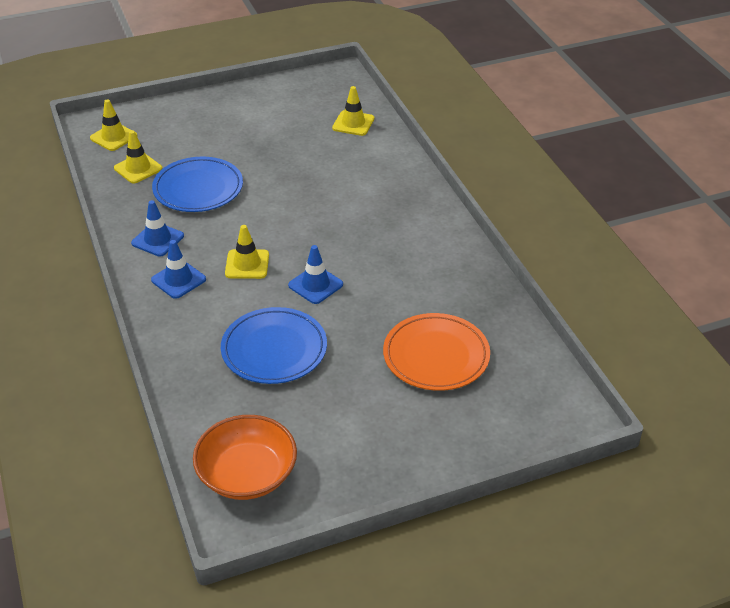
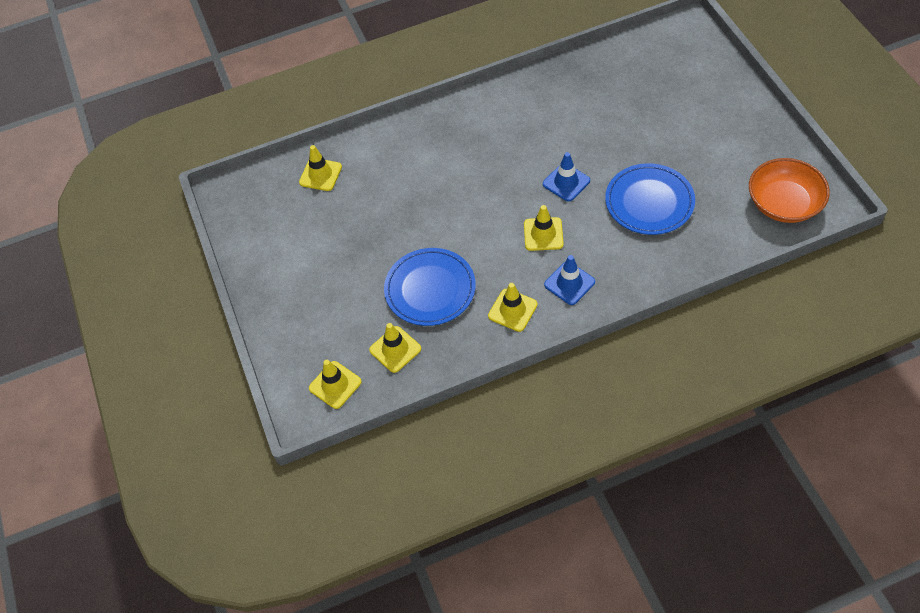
camera: 85 degrees left, 15 degrees up
blue traffic cone [131,200,184,257] -> yellow traffic cone [488,283,538,332]
orange plate [383,313,490,391] -> none

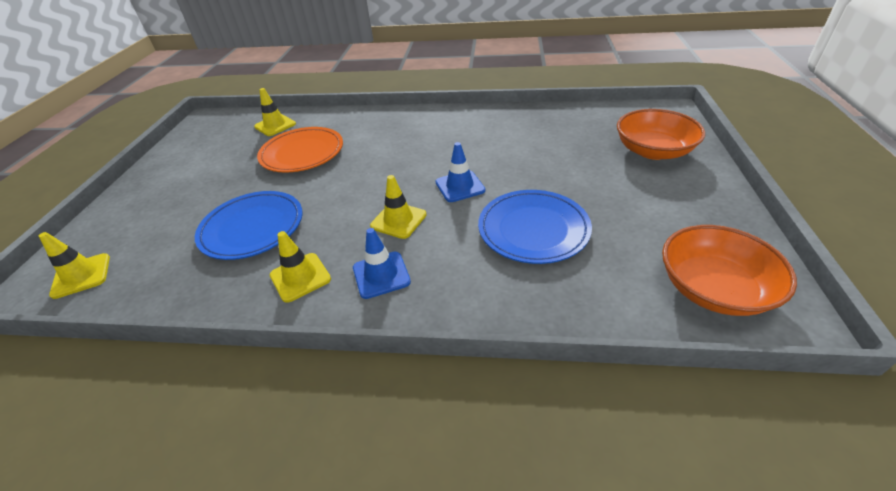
camera: 25 degrees right, 15 degrees down
yellow traffic cone [369,323,421,373] -> none
none -> orange plate [257,127,343,173]
none -> orange bowl [617,109,705,160]

